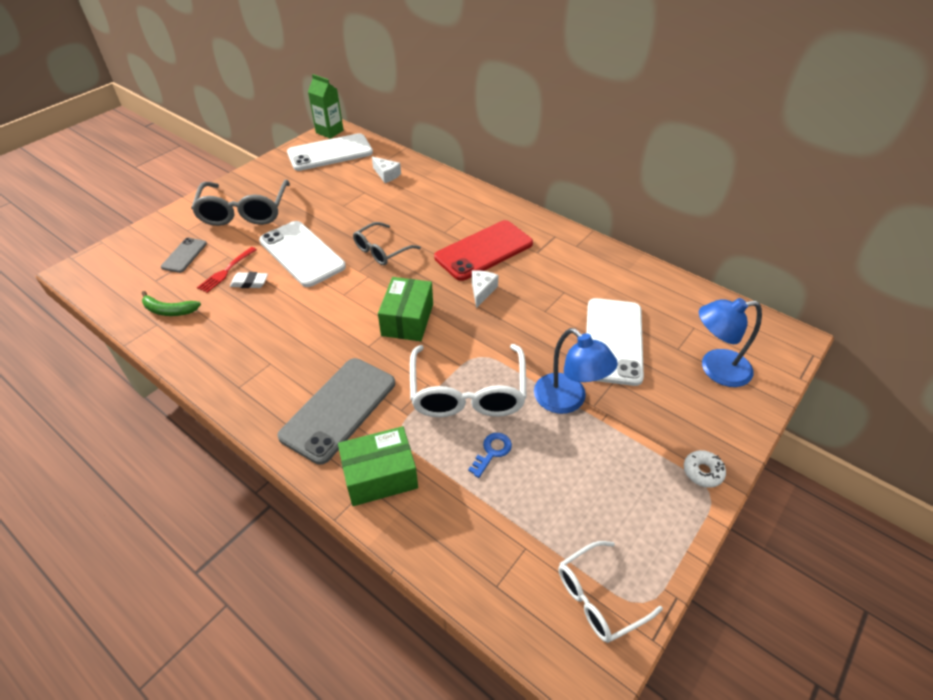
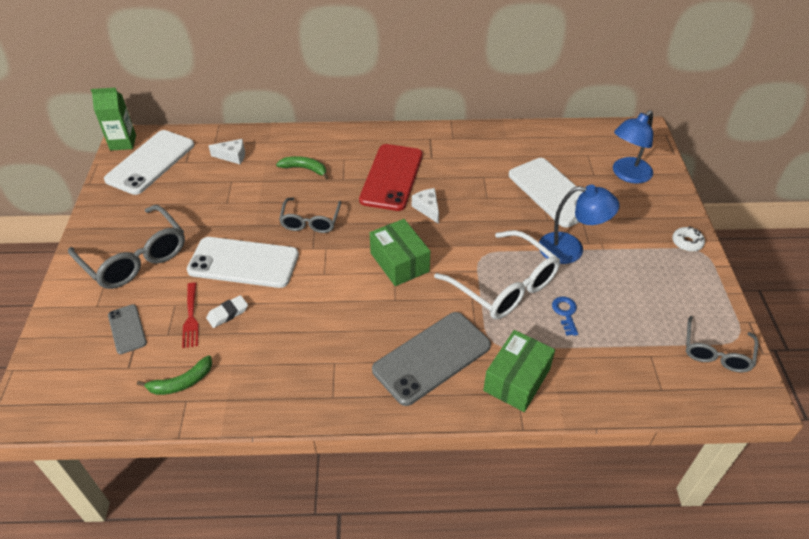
camera: 40 degrees left, 0 degrees up
grey phone [277,358,395,465] -> grey phone turned 60 degrees clockwise [372,312,491,406]
white glasses [558,541,663,643] -> grey glasses [686,316,758,372]
none -> green banana [276,156,329,180]

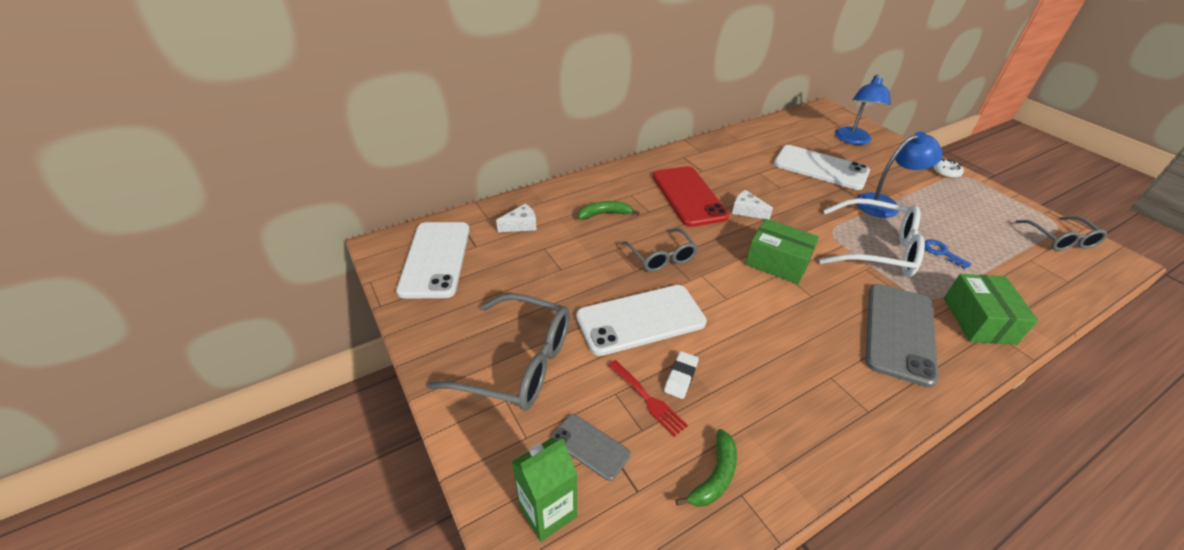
camera: 30 degrees left, 5 degrees down
green carton [91,88,136,151] -> green carton moved to [512,438,578,542]

